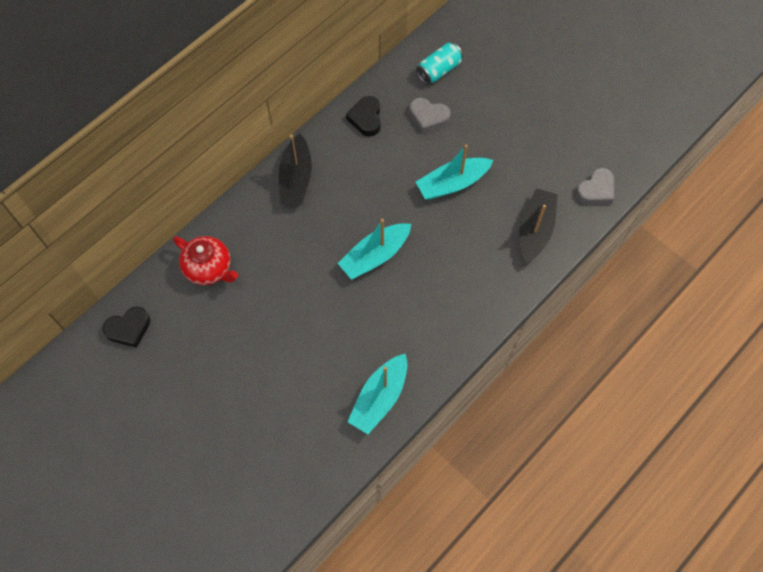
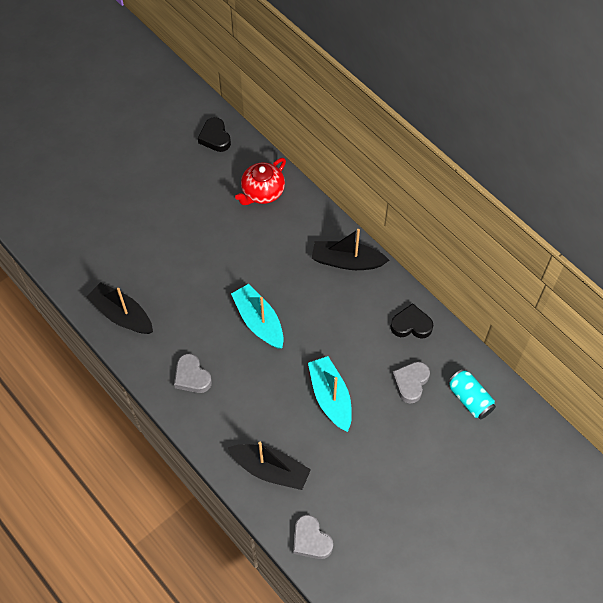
camera: 95 degrees right, 5 degrees down
turquoise boat [347,354,407,434] -> black boat [86,282,153,334]
none -> grey heart [174,354,212,393]

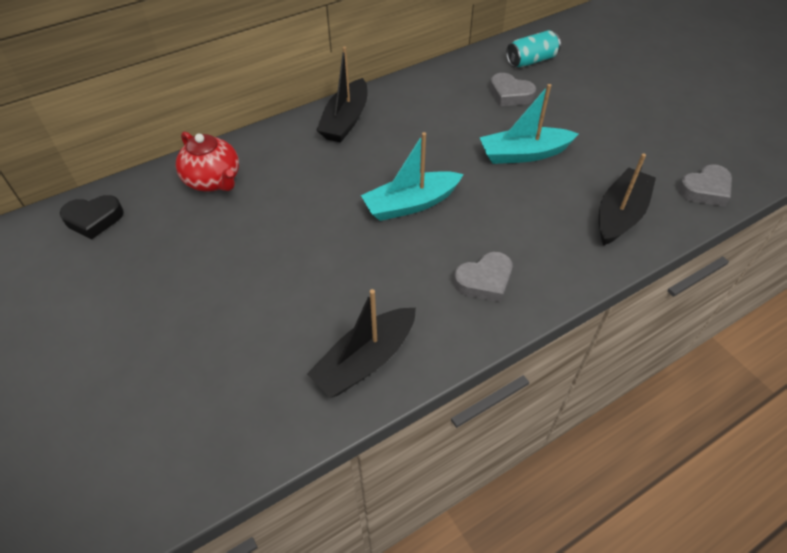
camera: 80 degrees left, 10 degrees down
black heart [391,303,433,339] -> none

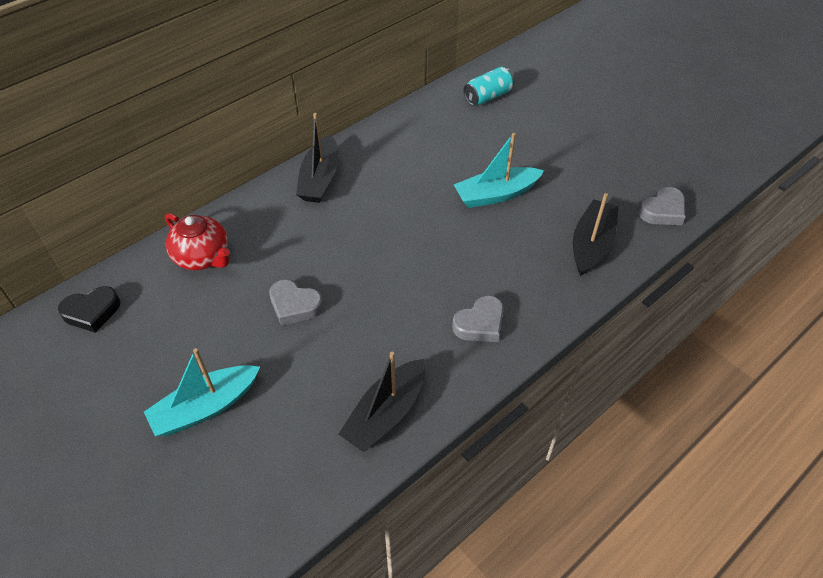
camera: 10 degrees left, 0 degrees up
turquoise boat [361,132,464,221] -> turquoise boat moved to [144,348,260,436]
grey heart [490,73,536,106] -> grey heart moved to [269,279,323,326]

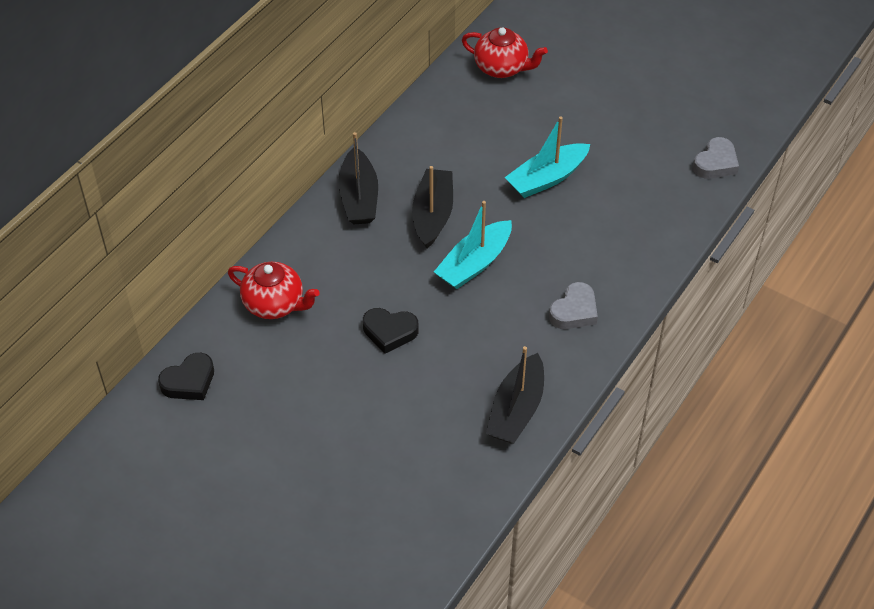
camera: 15 degrees left, 0 degrees up
turquoise boat [144,348,260,436] -> turquoise boat moved to [434,201,512,289]
grey heart [269,279,323,326] -> black heart [363,308,419,354]
turquoise can [463,67,514,106] -> red teapot [462,27,548,78]
black boat [573,193,619,276] -> black boat moved to [412,166,453,249]

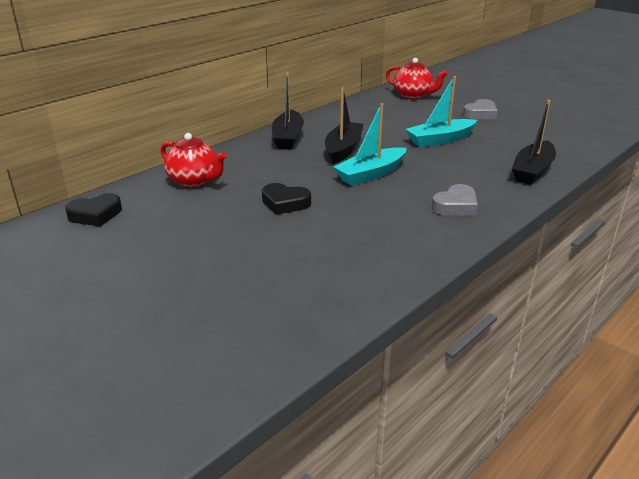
camera: 10 degrees right, 20 degrees down
black boat [486,346,544,444] -> black boat moved to [512,100,556,185]
grey heart [693,137,739,179] -> grey heart moved to [463,99,498,119]

